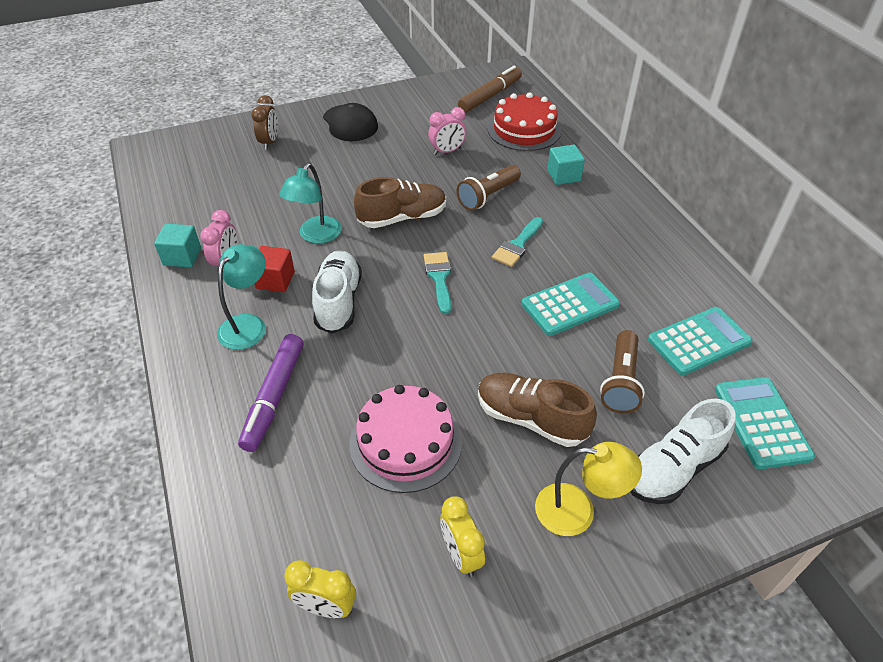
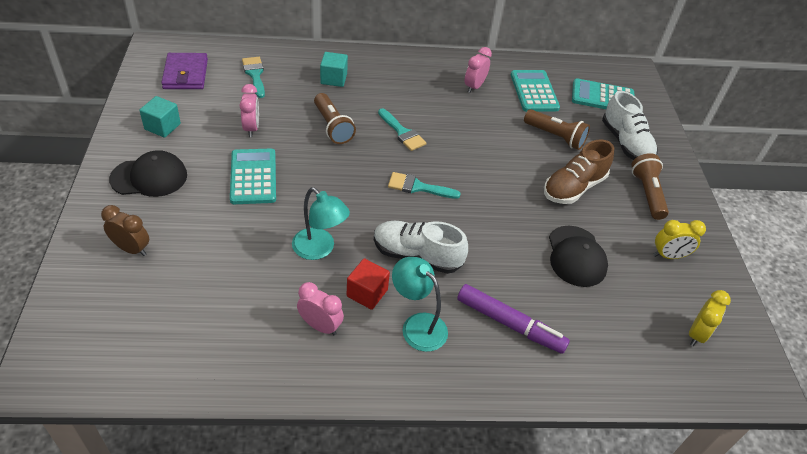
camera: 75 degrees left, 0 degrees up
turquoise cube [154,224,201,267] -> turquoise cube moved to [139,96,181,138]
pink cake [349,385,462,493] -> black cap [549,226,608,287]
brown shoe [354,177,446,228] -> none
brown marker [458,66,522,113] -> purple wallet [161,53,208,89]
red cake [488,92,561,151] -> turquoise brush [242,57,265,98]
turquoise calculator [522,272,620,336] -> turquoise calculator moved to [230,149,276,204]
yellow lamp [535,442,642,536] -> brown flashlight [631,153,669,220]
none -> pink clock [465,47,492,93]

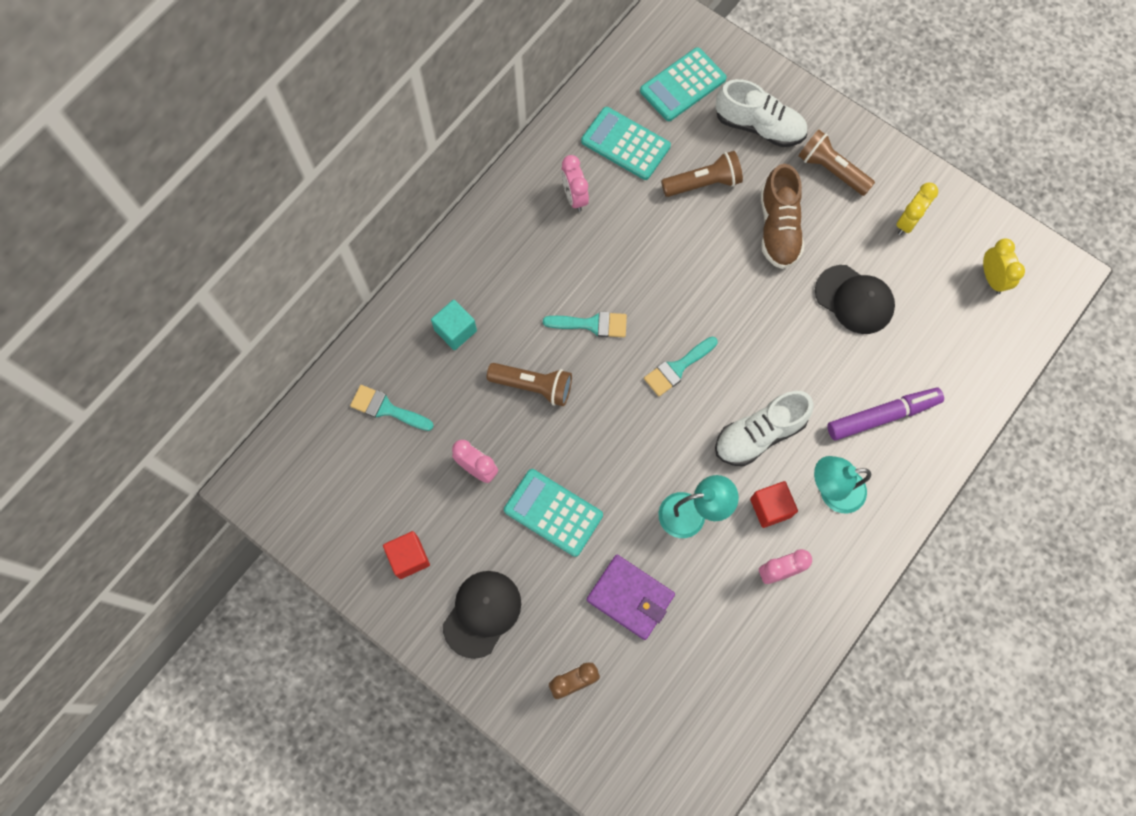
camera: 45 degrees left, 25 degrees up
turquoise cube [139,96,181,138] -> red cube [383,531,430,579]
purple wallet [161,53,208,89] -> purple wallet moved to [587,555,675,640]

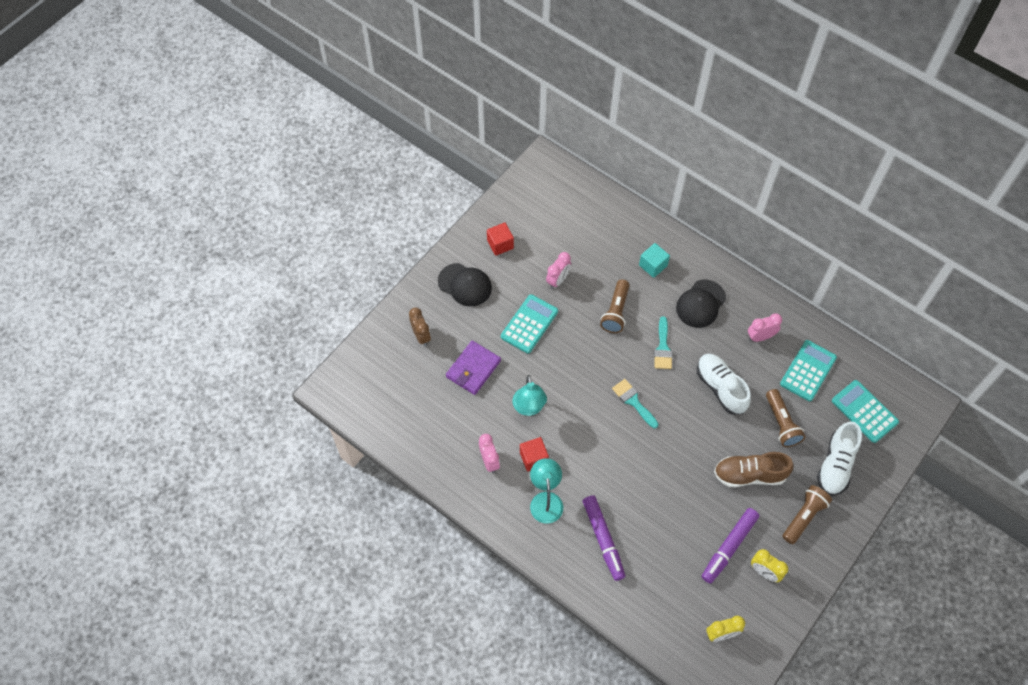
camera: 90 degrees right, 10 degrees down
turquoise brush [350,385,434,431] -> none
white shoe [715,391,814,466] -> white shoe moved to [697,354,751,415]
black cap [815,265,895,334] -> black cap moved to [676,279,726,328]
none -> purple marker [702,508,759,584]

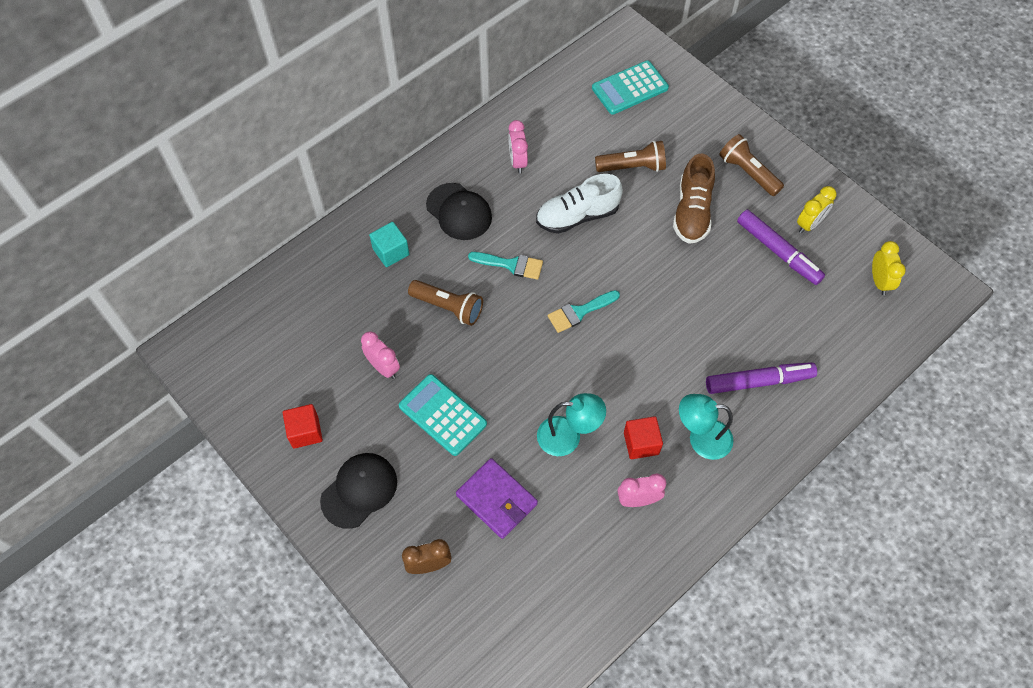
camera: 80 degrees left, 0 degrees up
turquoise calculator [780,340,837,401] -> none
white shoe [817,421,862,496] -> none

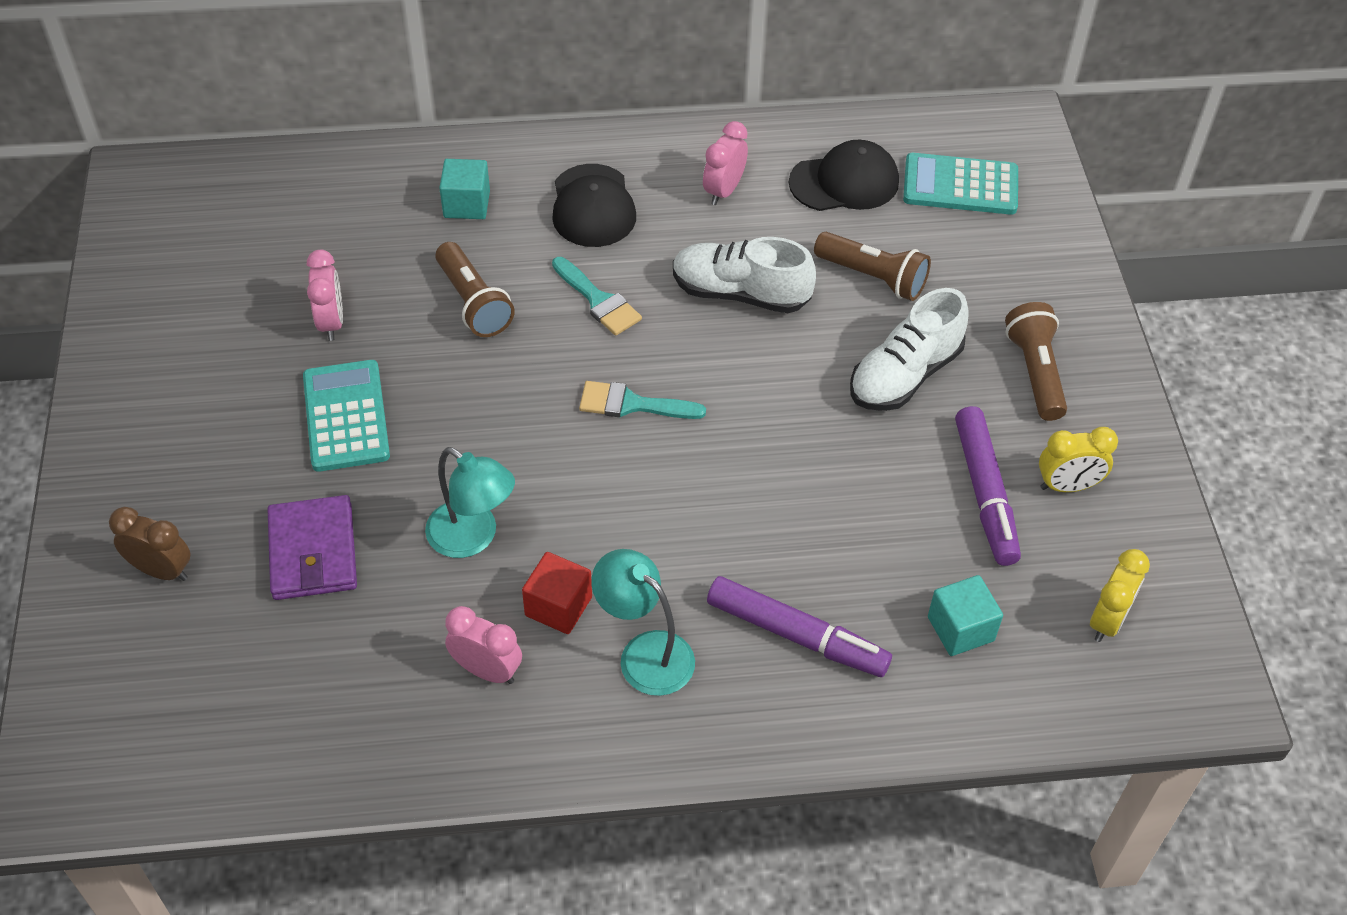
camera: 35 degrees right, 10 degrees down
red cube [283,404,323,449] -> none
black cap [320,453,397,529] -> black cap moved to [789,140,899,211]
brown shoe [673,153,715,244] -> white shoe [850,288,969,411]
none -> turquoise cube [928,575,1003,656]

